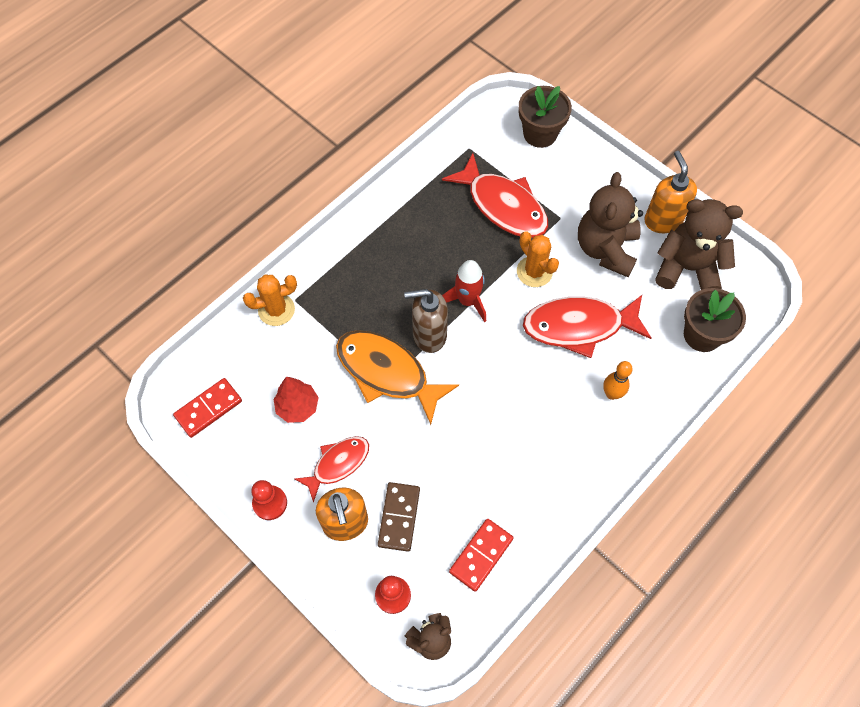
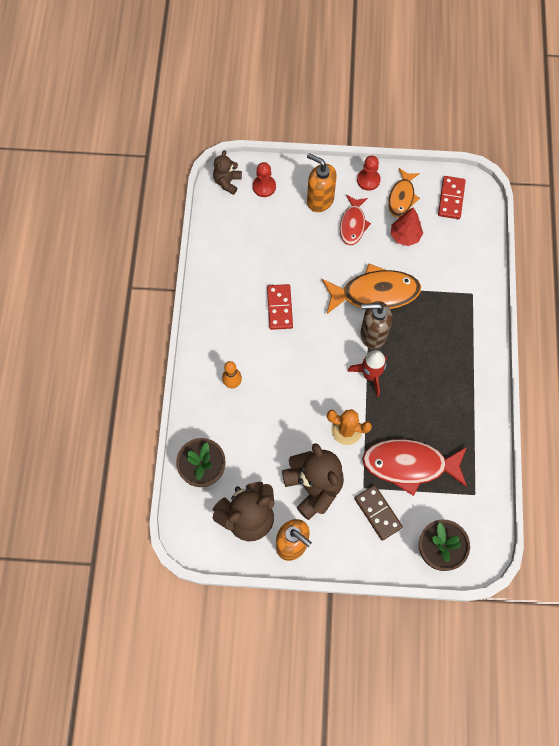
camera: 140 degrees right, 5 degrees up
orange cactus [243,274,297,326] -> none
brown domino [378,482,420,552] -> brown domino moved to [354,485,403,541]
brown soap dispenser [404,289,448,353] -> brown soap dispenser turned 135 degrees counterclockwise [360,301,392,349]
red domino [449,519,513,592] -> red domino moved to [267,284,293,330]
red fish [523,295,652,358] -> none
none -> orange fish [388,168,420,217]

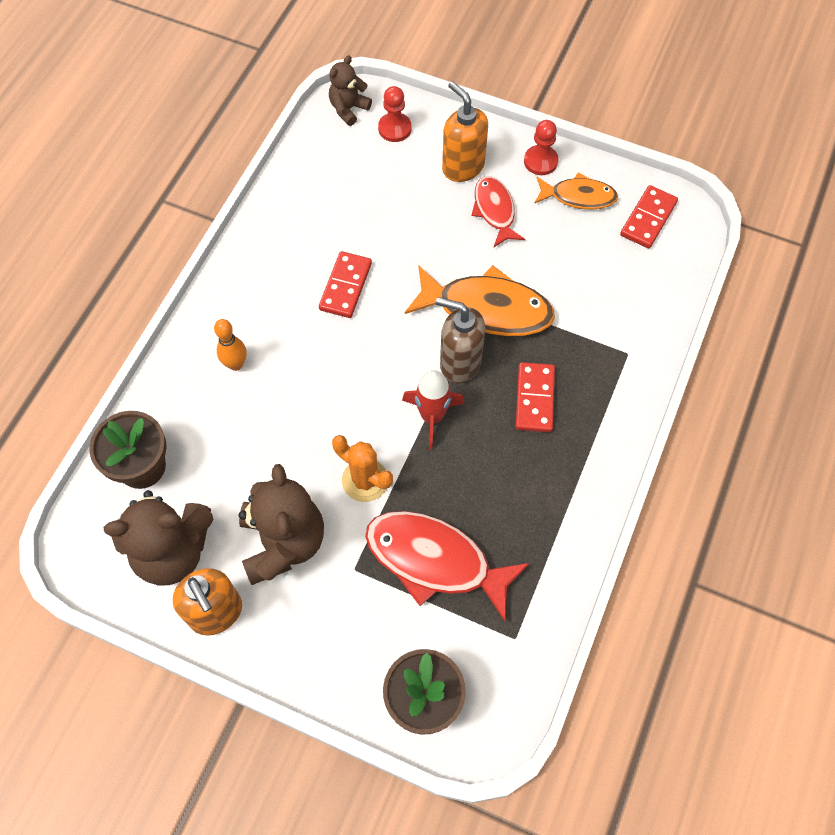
camera: 20 degrees right, 5 degrees down
red fish [340,195,371,245] -> red fish turned 135 degrees clockwise [471,176,525,247]
brown domino [354,485,403,541] -> none
orange fish [388,168,420,217] -> orange fish turned 120 degrees counterclockwise [534,172,618,210]
red tree [391,207,423,246] -> none
none -> red domino [516,362,555,432]

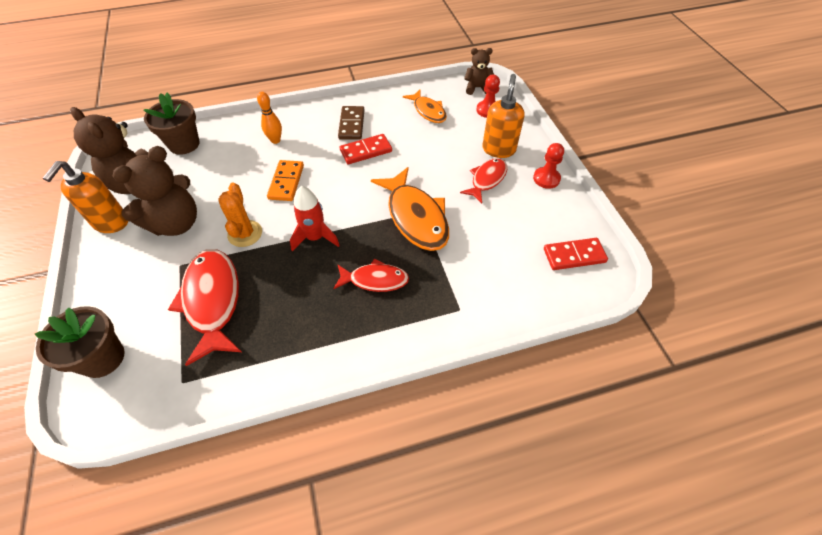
camera: 50 degrees right, 10 degrees down
brown soap dispenser [436,297,485,383] -> none
red domino [516,362,555,432] -> red fish [333,258,409,292]
orange fish [534,172,618,210] -> orange fish moved to [403,90,447,123]
none -> orange domino [267,160,304,201]
none -> brown domino [338,106,364,140]

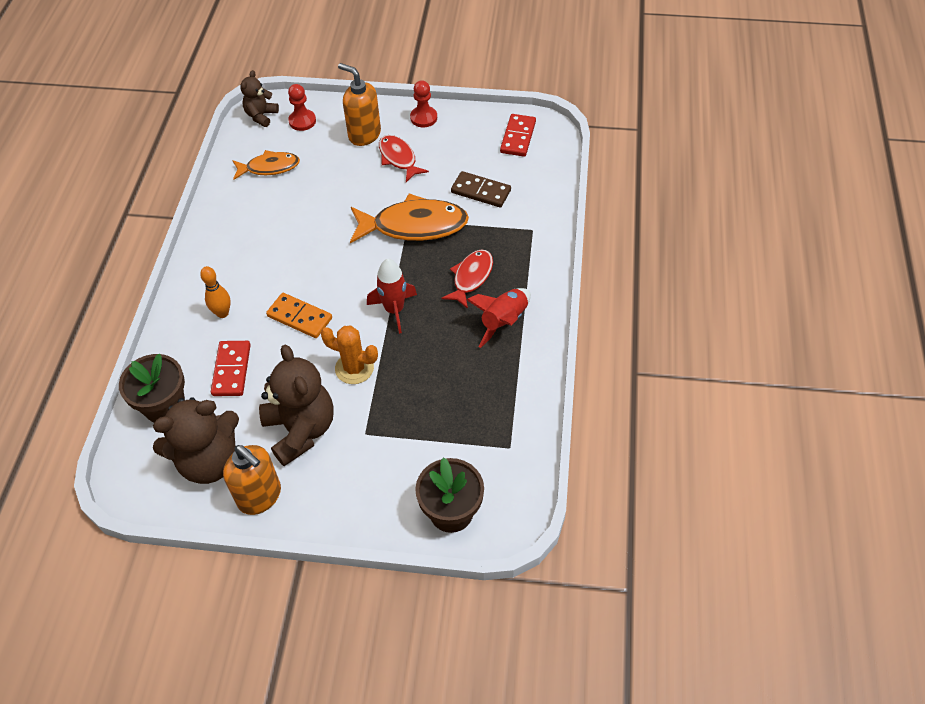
camera: 65 degrees left, 0 degrees up
red fish [168,249,242,366] -> none
brown domino [338,106,364,140] -> brown domino moved to [451,171,511,208]
red domino [340,134,392,164] -> red domino moved to [211,341,251,396]
none -> red rocket [467,288,531,348]

